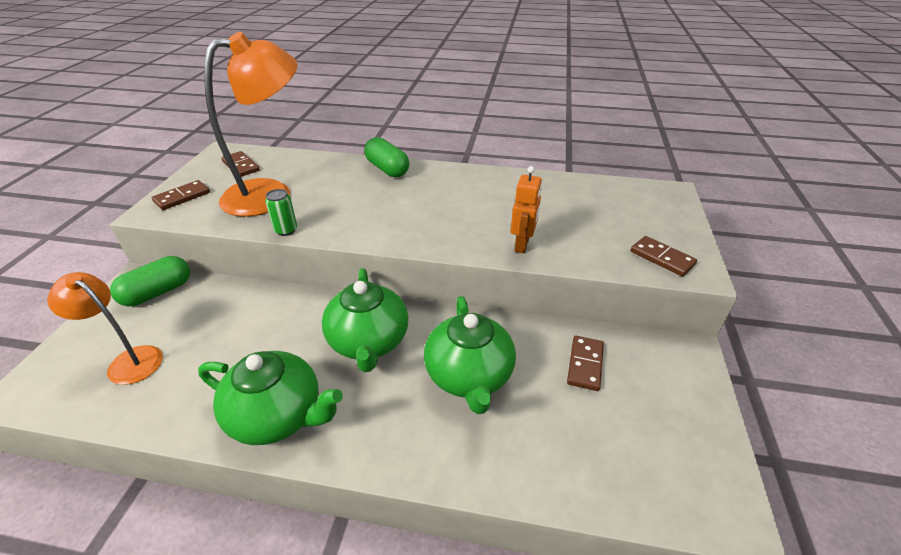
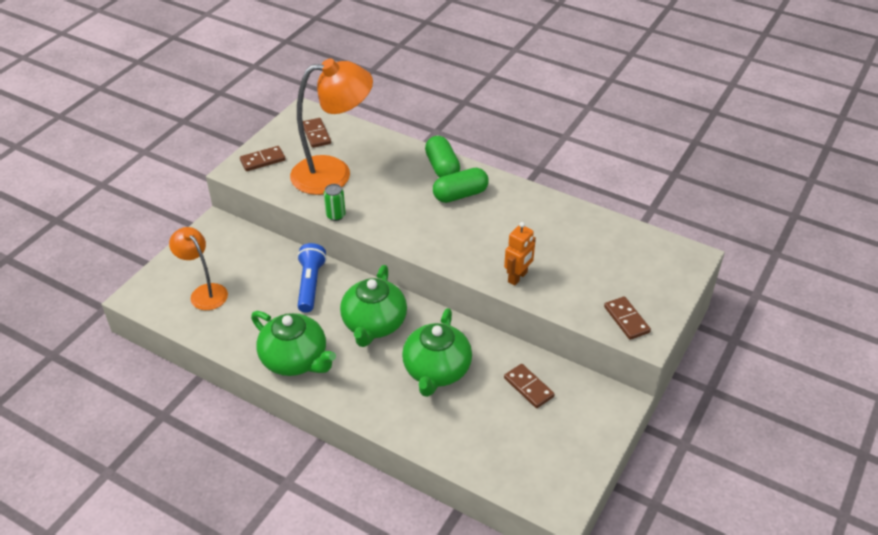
camera: 20 degrees right, 5 degrees up
green capsule [110,256,190,306] -> green capsule moved to [433,168,489,203]
brown domino [567,336,604,391] -> brown domino turned 75 degrees counterclockwise [504,364,554,408]
none -> blue flashlight [297,243,327,313]

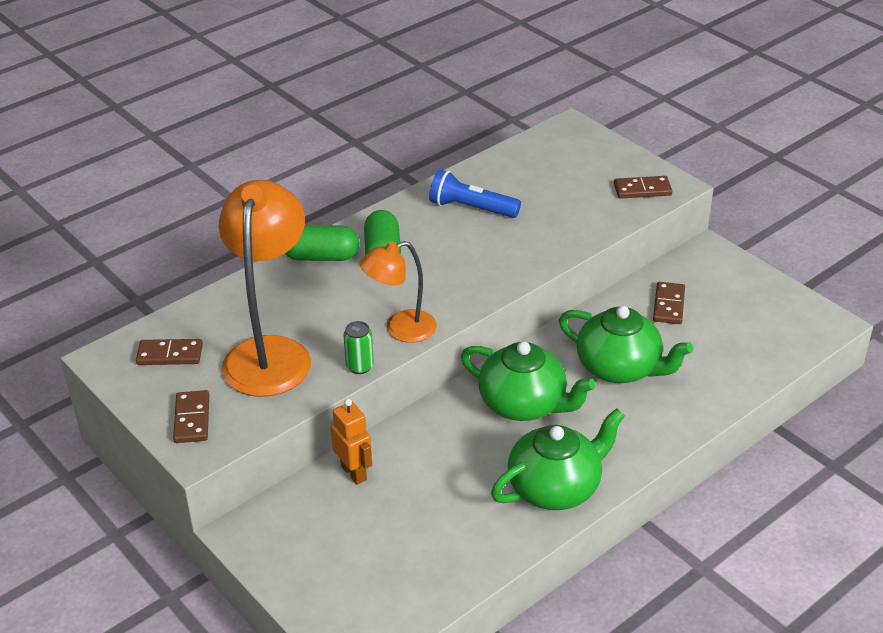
camera: 70 degrees left, 5 degrees down
orange lamp [169,227,228,310] -> orange lamp moved to [360,241,437,343]
blue flashlight [297,243,327,313] -> blue flashlight moved to [429,169,521,218]
orange robot [504,222,536,286] -> orange robot moved to [331,399,372,485]
brown domino [504,364,554,408] -> brown domino turned 60 degrees counterclockwise [653,282,685,324]

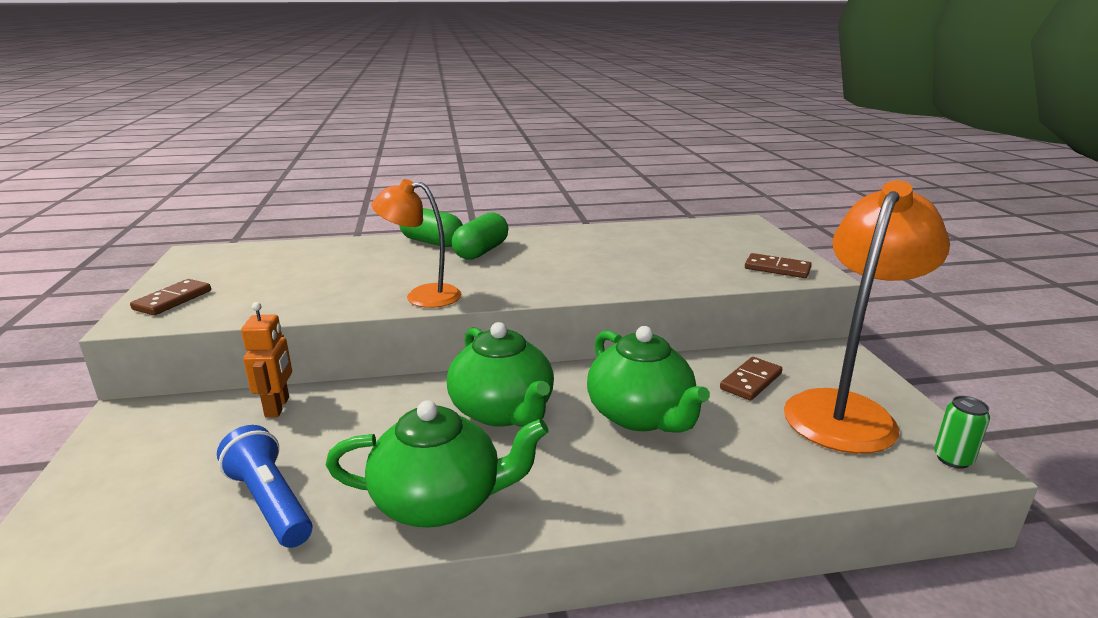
camera: 30 degrees right, 15 degrees down
brown domino [136,339,203,365] -> none
orange lamp [219,180,311,397] -> orange lamp moved to [784,180,950,454]
green can [343,321,374,374] -> green can moved to [934,396,990,469]
blue flashlight [429,169,521,218] -> blue flashlight moved to [217,425,312,548]

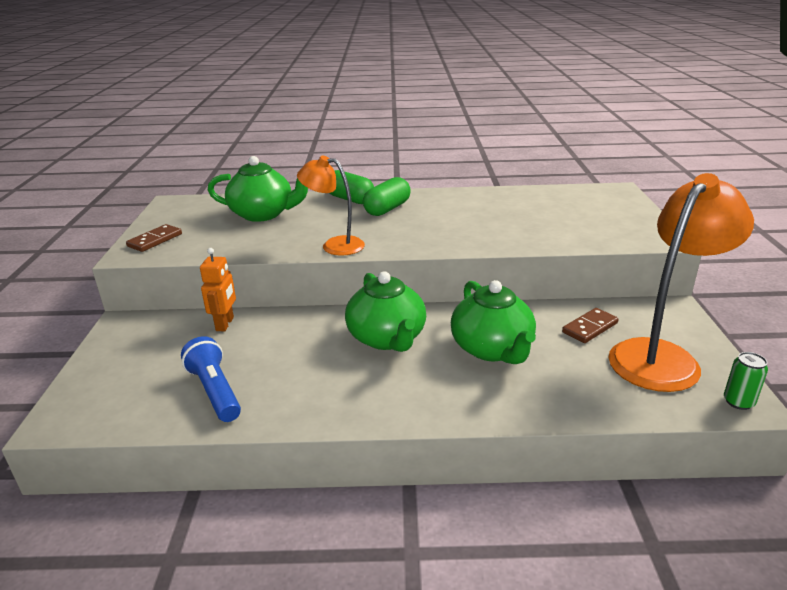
camera: 10 degrees right, 5 degrees up
green teapot [326,400,548,528] -> green teapot moved to [208,156,308,222]
brown domino [745,253,812,278] -> none

